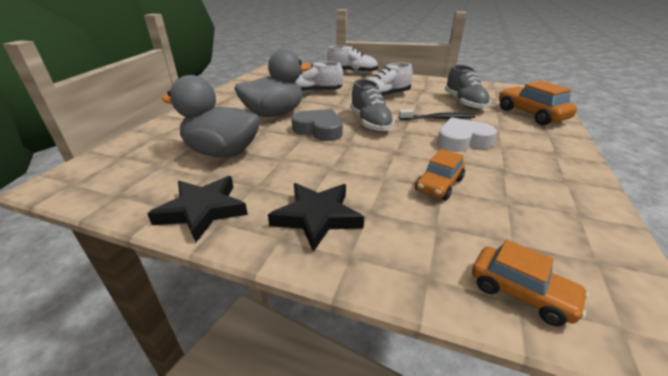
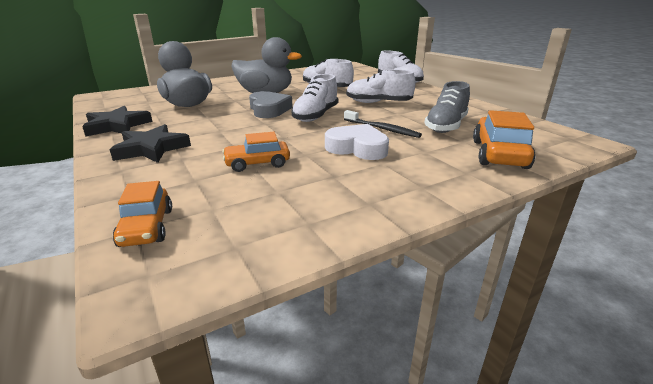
camera: 40 degrees right, 5 degrees down
grey shoe [350,79,395,132] -> white shoe [292,74,338,122]

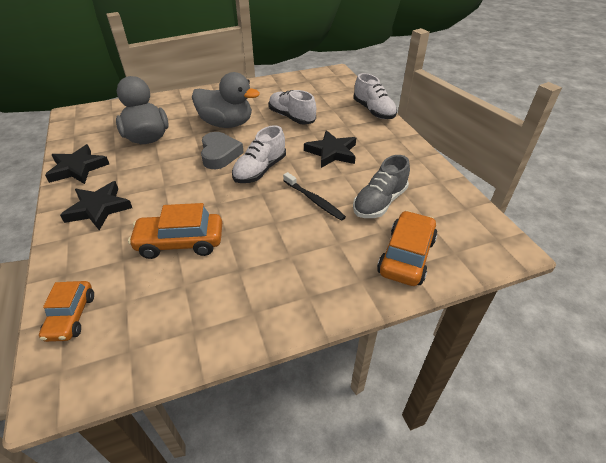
camera: 10 degrees right, 15 degrees up
orange car [222,132,290,172] -> orange car [128,203,222,259], size x1.51
white heart [325,124,389,160] -> none
white shoe [346,70,416,103] -> black star [304,130,356,168]

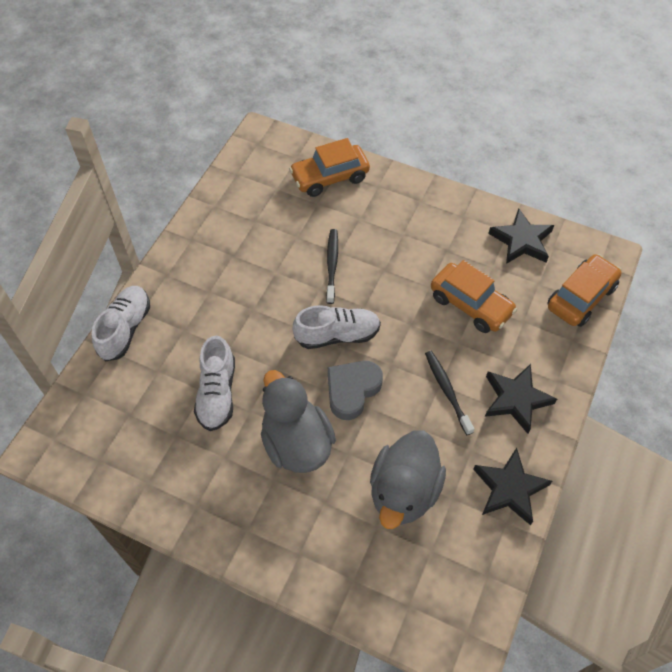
camera: 135 degrees left, 15 degrees up
orange car [39,281,94,342] -> orange car [547,254,621,327], size x1.51
black star [304,130,356,168] -> black star moved to [488,208,554,264]
grey shoe [353,155,410,218] -> none
none -> black toothbrush [425,351,474,435]

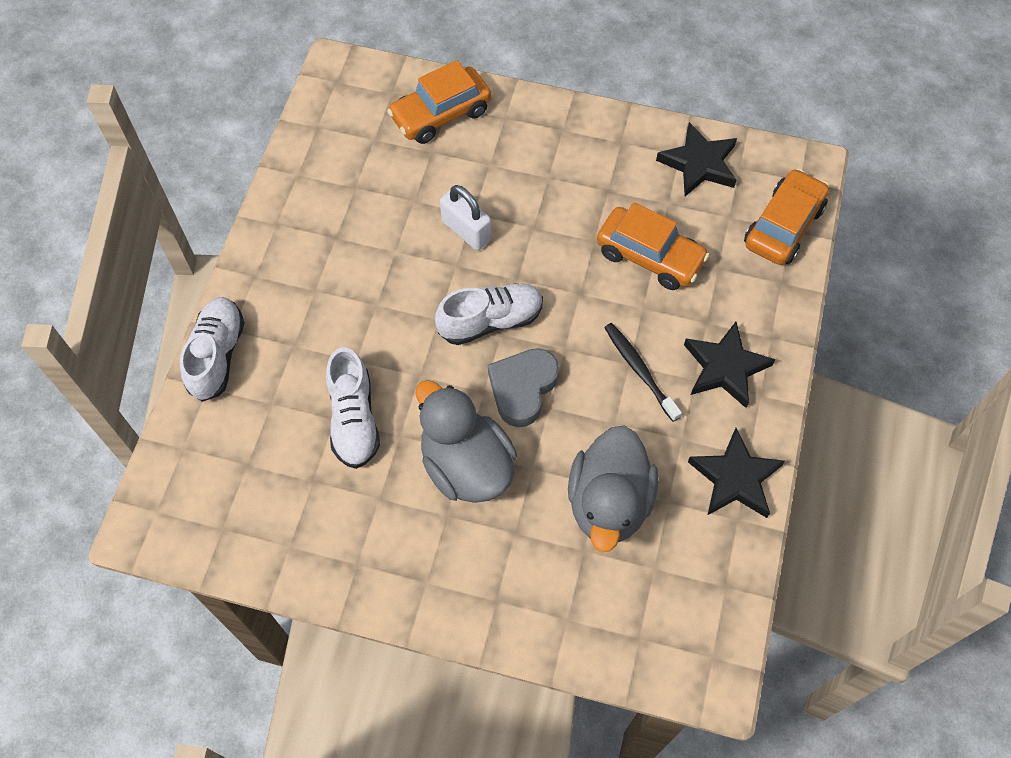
camera: 10 degrees left, 5 degrees up
black toothbrush [326,229,338,304] -> white padlock [440,185,491,251]

